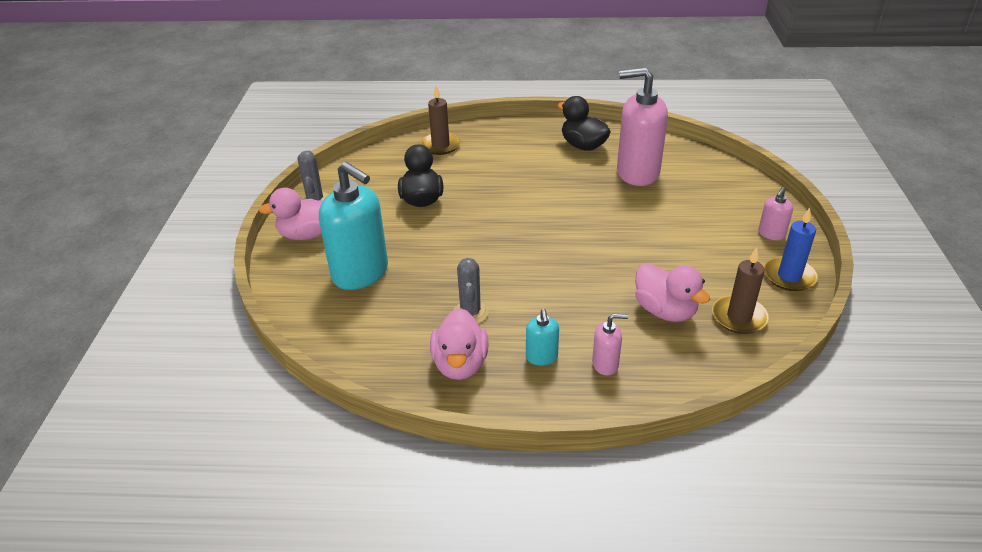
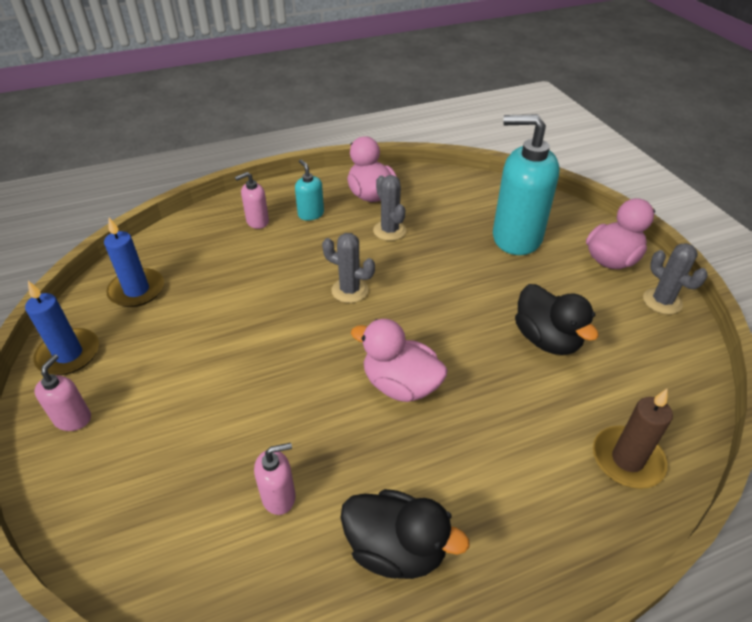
camera: 155 degrees right, 5 degrees up
pink soap dispenser [617,67,668,186] -> pink soap dispenser [254,443,296,515], size x0.46
pink duck [635,263,710,322] -> pink duck moved to [351,319,448,402]
brown candle [712,247,769,334] -> blue candle [104,218,164,307]
none -> grey cactus [322,233,375,303]

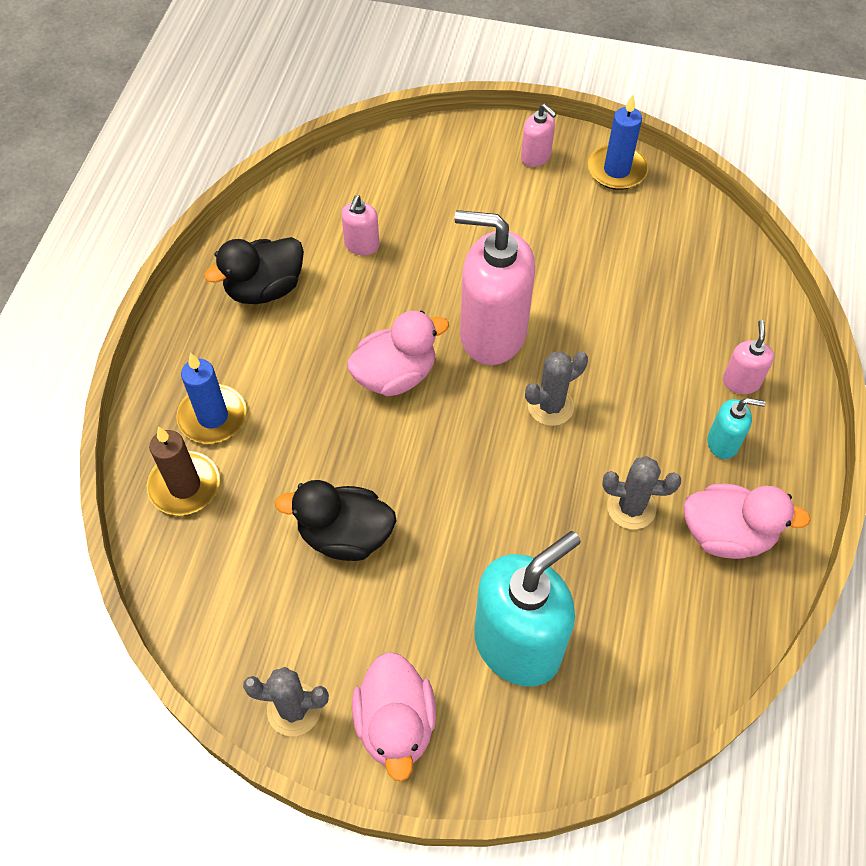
camera: 125 degrees right, 15 degrees up
blue candle [104,218,164,307] -> blue candle moved to [176,353,247,443]
none -> pink soap dispenser [455,210,535,365]

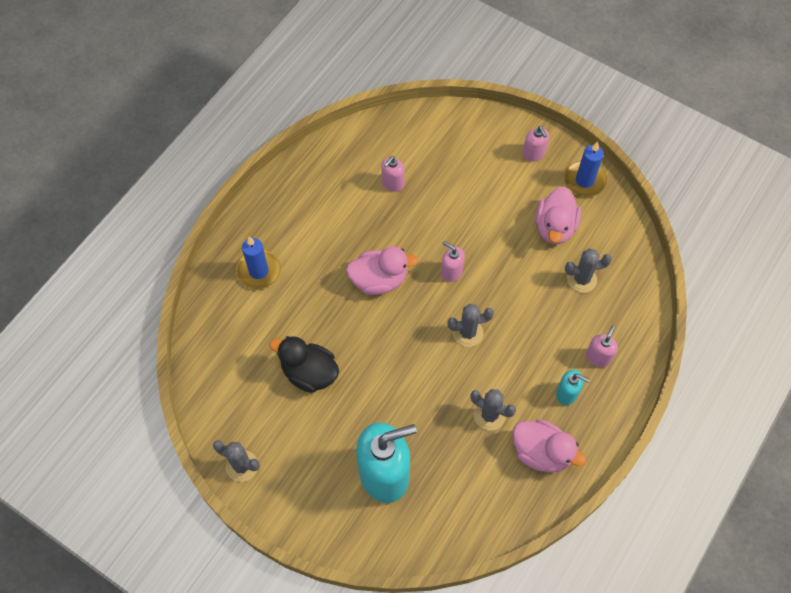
camera: 20 degrees right, 5 degrees up
brown candle [147,427,220,515] -> none
black duck [204,237,304,304] -> none
pink duck [352,652,436,782] -> pink duck moved to [535,186,581,244]
pink soap dispenser [455,210,535,365] -> pink soap dispenser [441,241,465,282], size x0.46
none -> grey cactus [565,248,612,293]

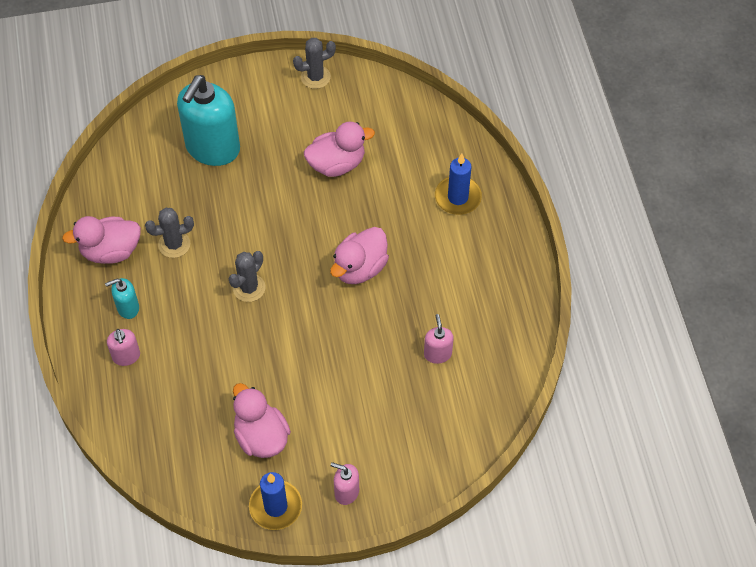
camera: 135 degrees right, 5 degrees down
black duck [269,336,339,393] -> pink duck [304,122,375,177]
pink soap dispenser [441,241,465,282] -> none
grey cactus [565,248,612,293] -> none

